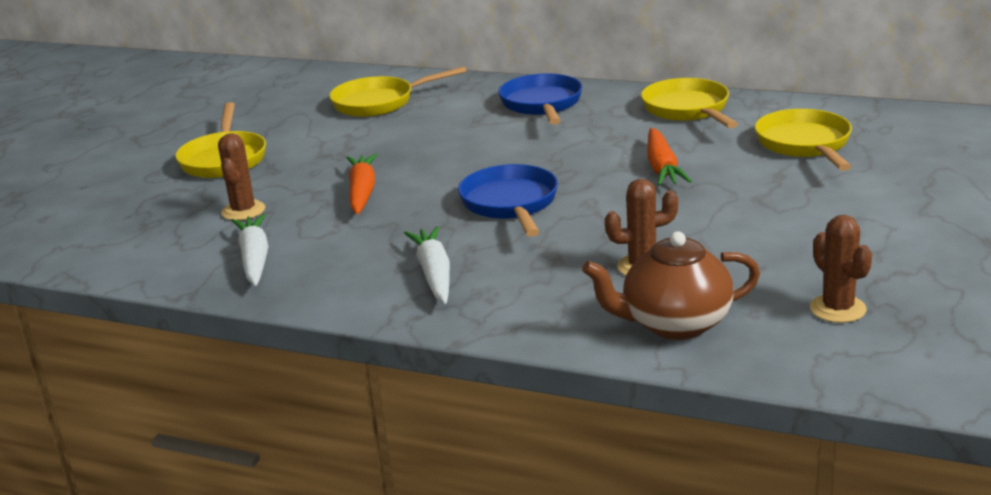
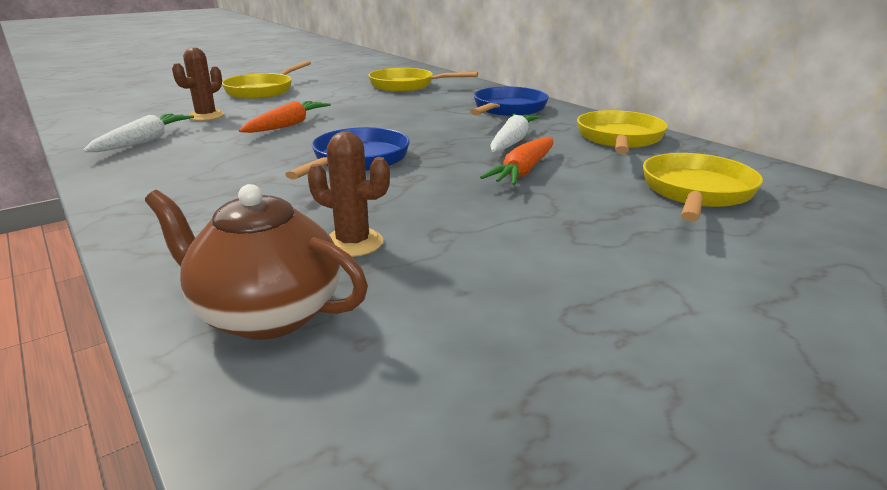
camera: 30 degrees right, 0 degrees up
white carrot [404,226,450,304] -> white carrot moved to [490,114,540,152]
brown cactus [810,215,872,323] -> none

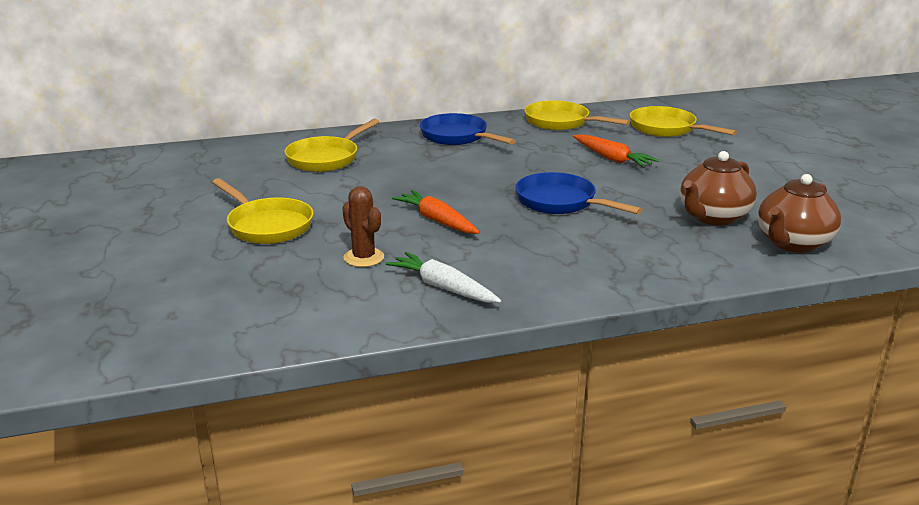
camera: 70 degrees left, 0 degrees up
brown cactus [307,132,390,257] -> brown teapot [680,151,757,225]
white carrot [490,114,540,152] -> none

